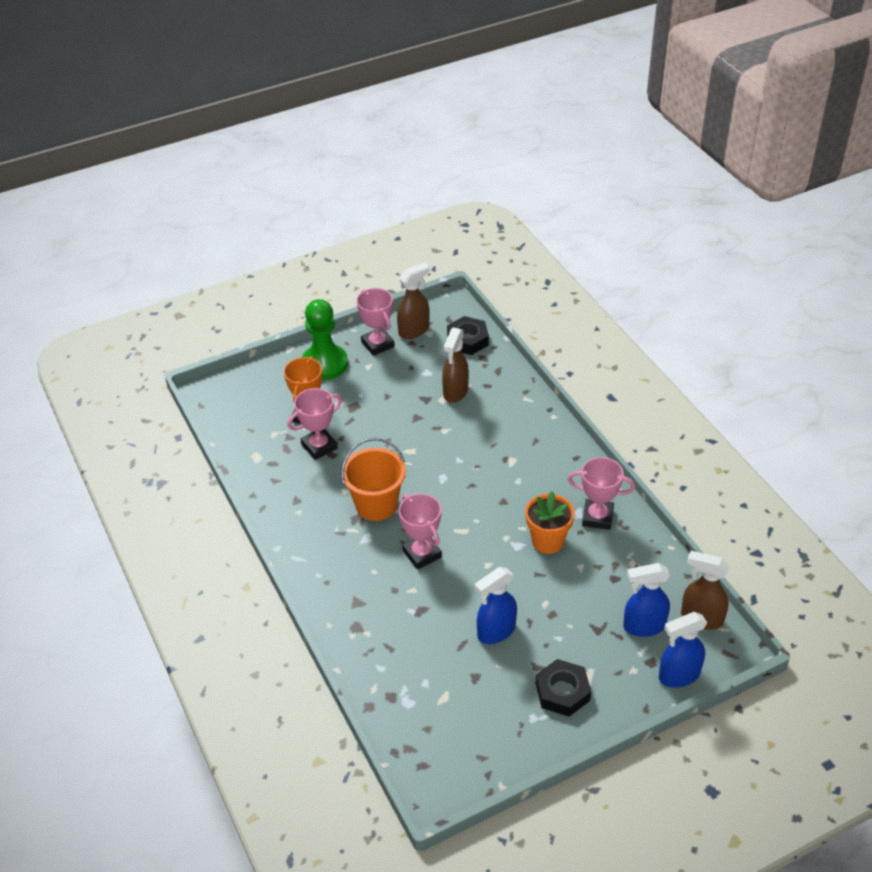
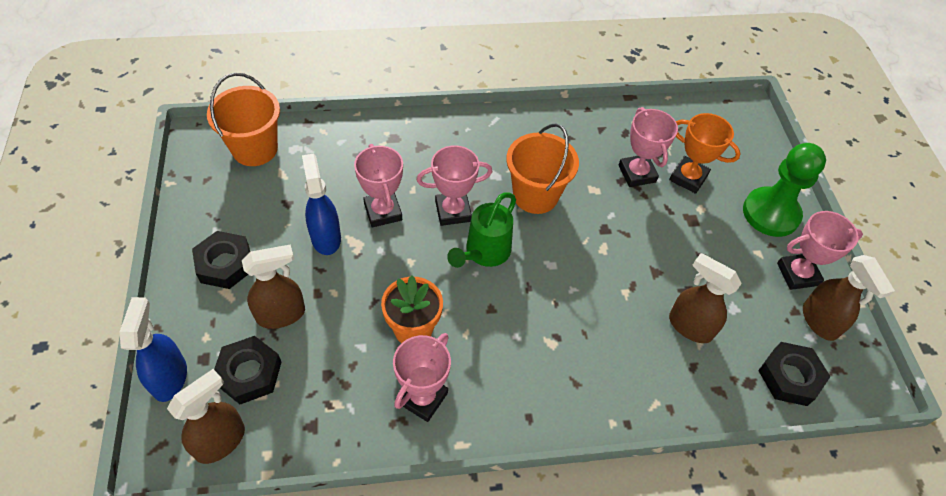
camera: 105 degrees right, 10 degrees up
blue spray bottle [623,563,670,637] -> black nut [214,336,282,404]
none -> orange bucket [207,73,280,166]
none -> brown spray bottle [242,244,305,329]
none -> pink trophy [354,144,403,228]
none -> green watering can [447,192,516,268]

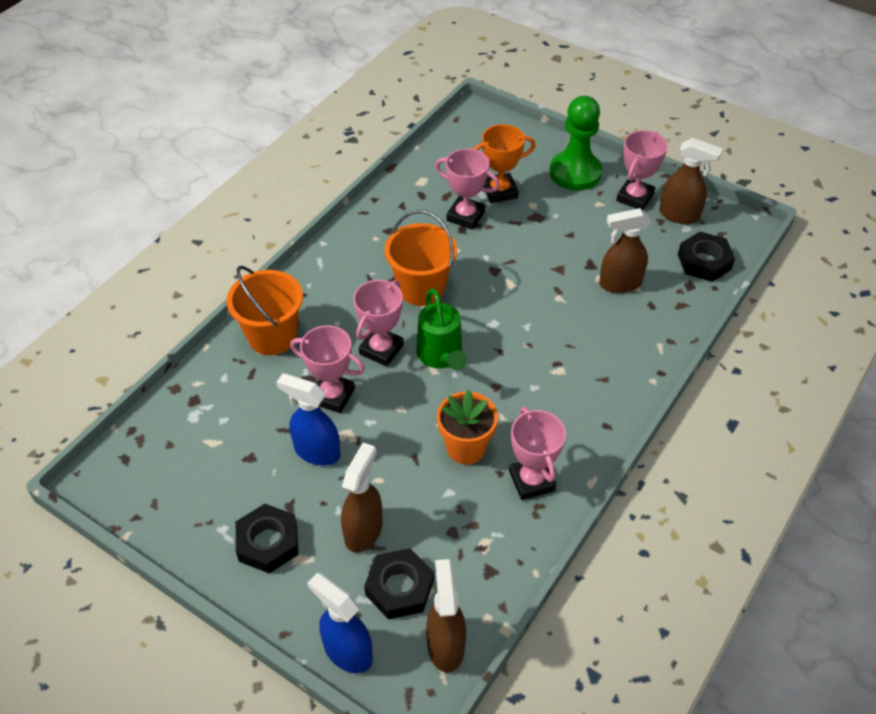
camera: 45 degrees left, 5 degrees down
orange bucket [207,73,280,166] -> orange bucket moved to [227,266,303,355]

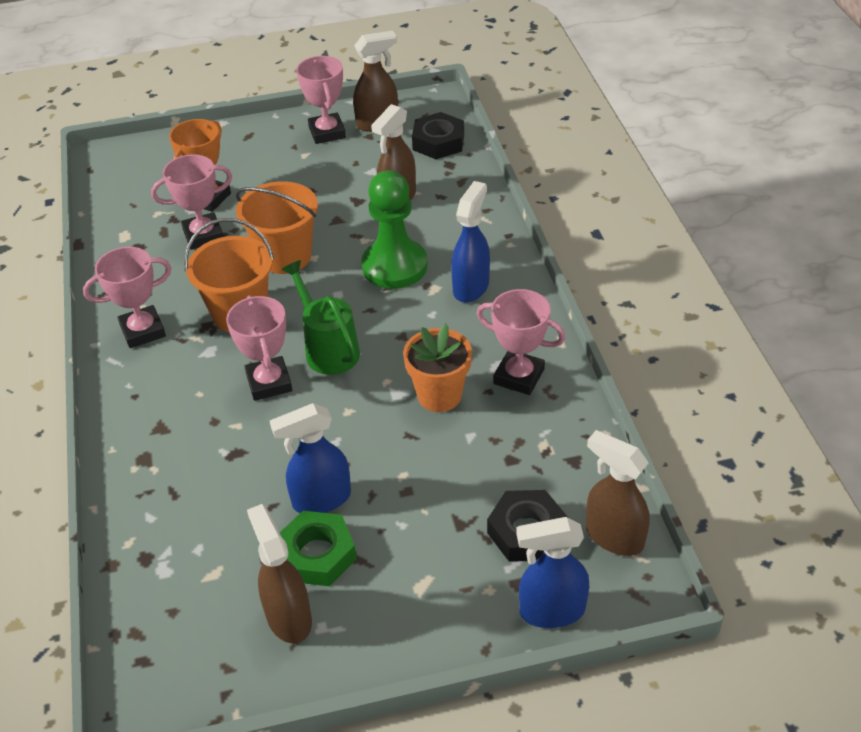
camera: 45 degrees left, 5 degrees down
orange bucket [227,266,303,355] -> orange bucket moved to [236,181,318,274]
black nut [236,504,299,574] -> none
pink trophy [290,325,365,413] -> pink trophy moved to [83,247,171,348]
brown spray bottle [341,443,383,553] -> brown spray bottle moved to [247,504,312,643]
green watering can [416,289,467,370] -> green watering can turned 150 degrees counterclockwise [281,260,360,375]
green pawn [550,96,602,190] -> green pawn moved to [361,170,428,289]
none -> green nut [280,511,357,586]
none -> blue spray bottle [451,181,490,303]

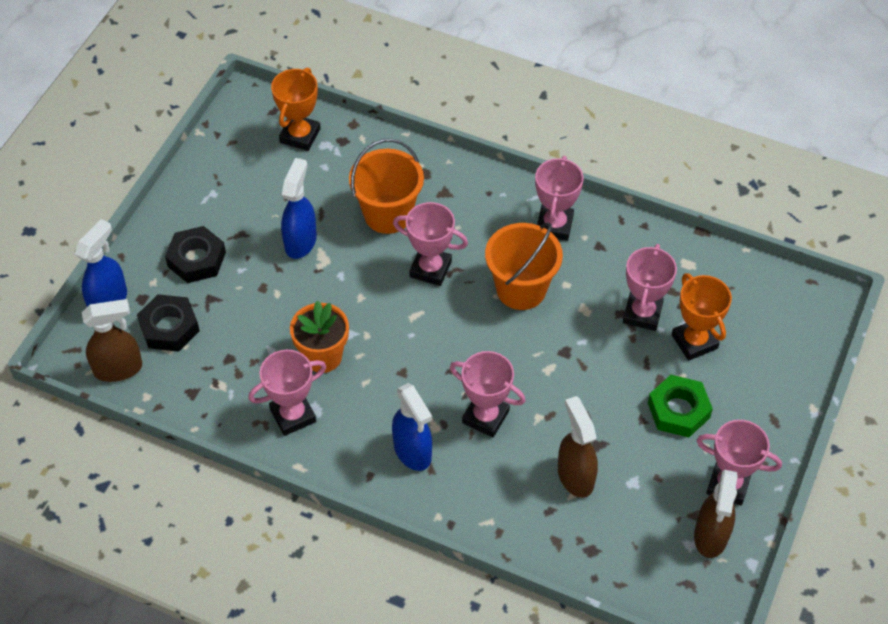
camera: 125 degrees right, 10 degrees up
orange bucket [236,181,318,274] -> orange bucket moved to [349,139,424,234]
brown spray bottle [247,504,312,643] -> none
green nut [280,511,357,586] -> green nut moved to [648,375,713,437]
green watering can [281,260,360,375] -> none
green pawn [361,170,428,289] -> pink trophy [450,351,525,437]
black nut [412,112,464,159] -> black nut moved to [165,226,226,283]
none -> orange trophy [271,68,321,151]

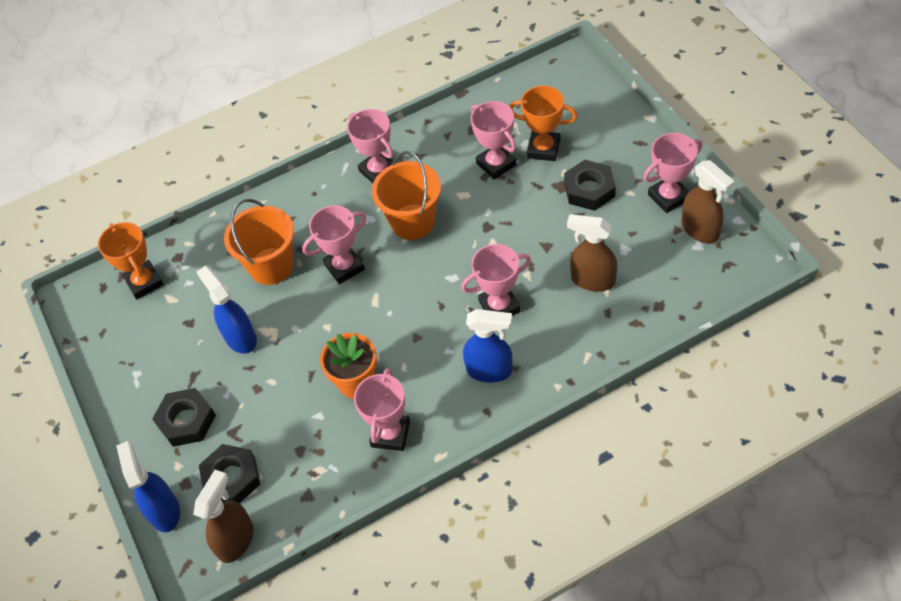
camera: 45 degrees left, 0 degrees up
green nut [648,375,713,437] -> black nut [564,160,616,211]

